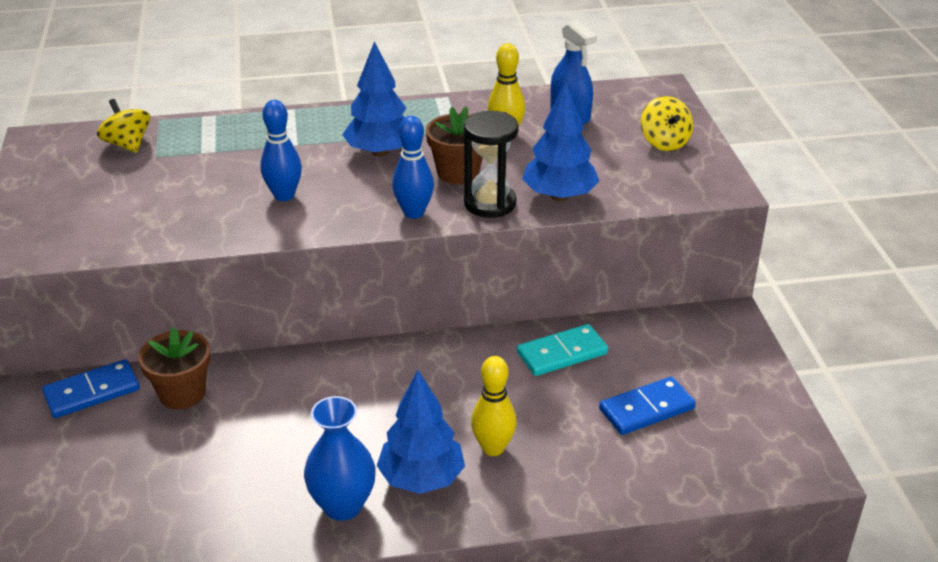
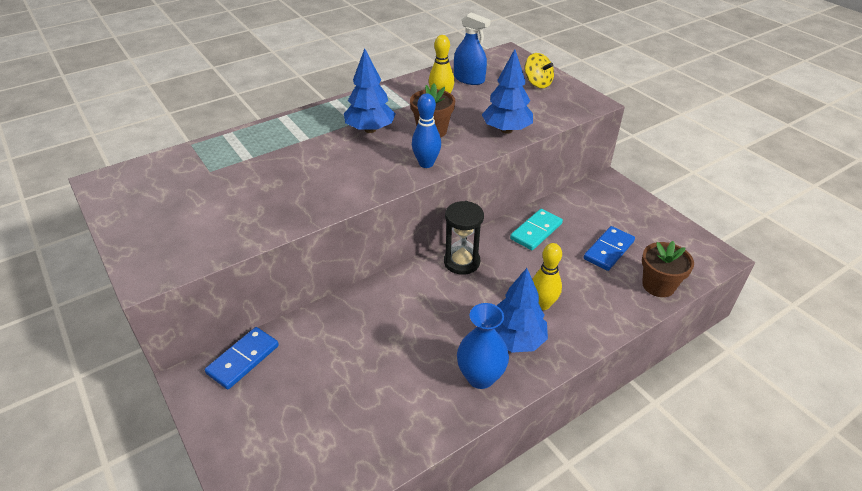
camera: 25 degrees left, 5 degrees up
yellow spinning top [97,99,150,153] -> none
brown flower pot [138,327,211,409] -> brown flower pot moved to [642,241,694,297]
blue bowling pin [260,100,302,201] -> none
black hourglass [464,111,519,218] -> black hourglass moved to [444,201,484,275]

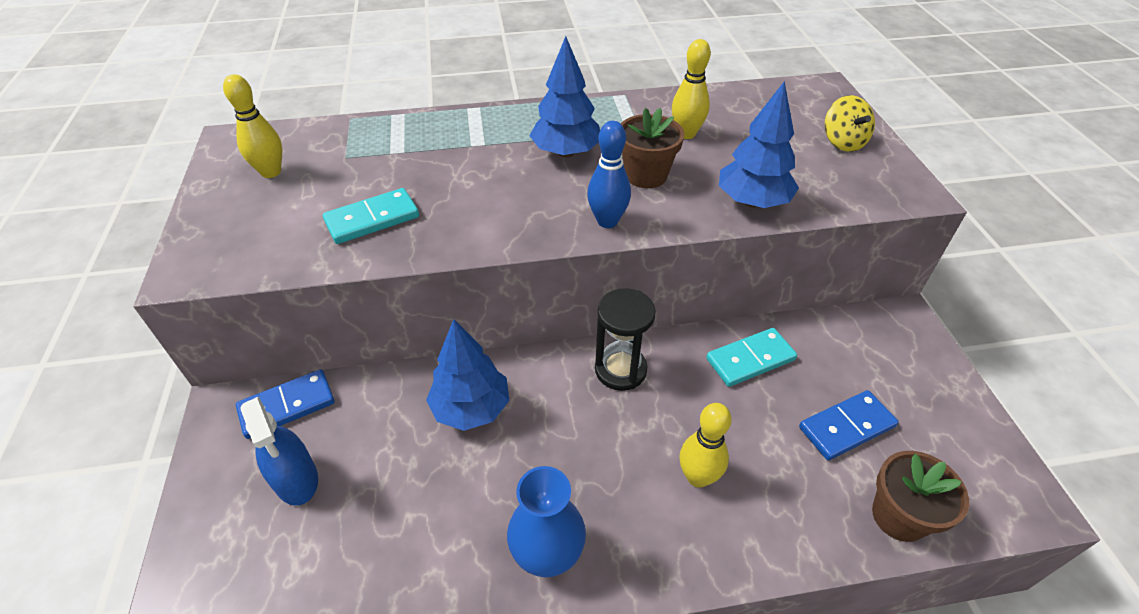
camera: 25 degrees right, 5 degrees up
blue spray bottle [454,12,491,85] -> blue spray bottle moved to [240,397,318,506]
blue tree [494,268,548,353] -> blue tree moved to [426,319,510,431]
none -> yellow bowling pin [223,74,282,178]
none -> turquoise domino [323,188,419,244]

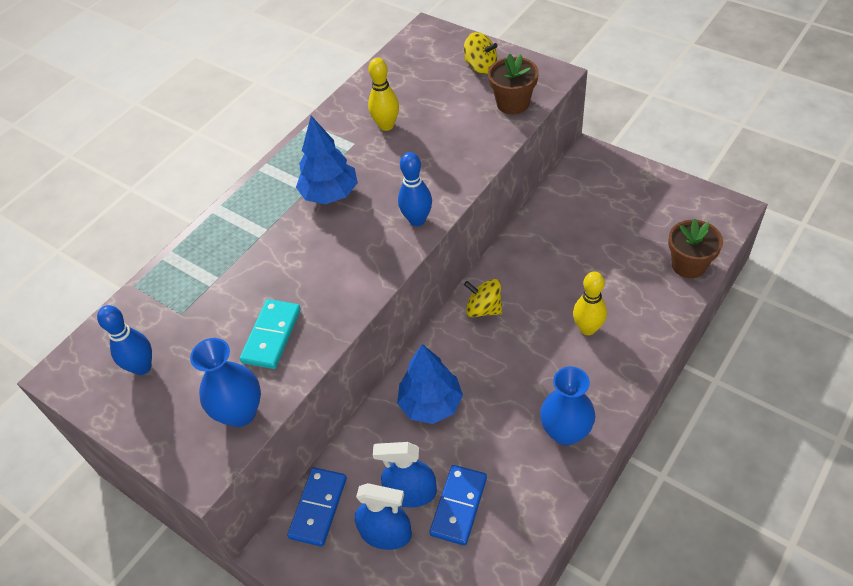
camera: 40 degrees left, 5 degrees up
yellow bowling pin [223,74,282,178] -> blue bowling pin [97,305,152,375]
black hourglass [595,288,656,391] -> yellow spinning top [464,279,502,317]
brown flower pot [621,108,684,188] -> brown flower pot moved to [488,53,539,115]
turquoise domino [706,328,797,387] -> none
blue tree [719,81,799,208] -> none
blue domino [799,390,899,461] -> blue domino moved to [430,465,487,546]
none -> blue vase [190,338,261,427]
none -> blue spray bottle [373,442,437,508]

